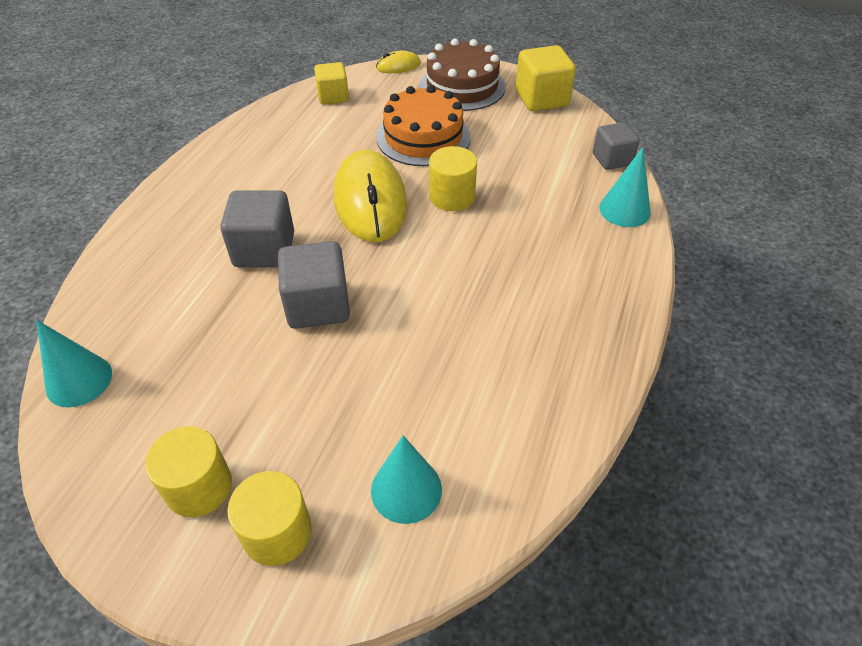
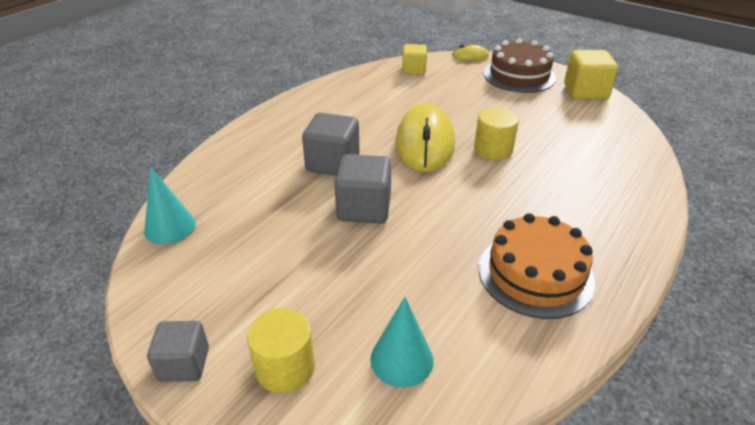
camera: 15 degrees right, 10 degrees down
yellow cylinder [145,426,232,517] -> none
orange cake [376,85,471,166] -> orange cake moved to [479,213,595,319]
grey cube [593,122,640,170] -> grey cube moved to [147,321,209,382]
turquoise cone [599,147,651,227] -> none

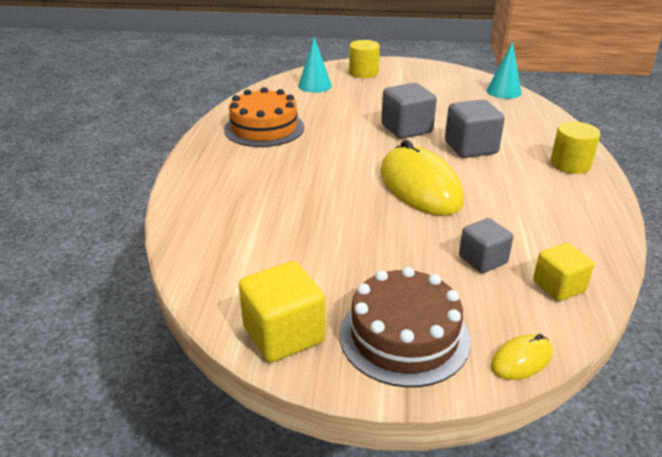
camera: 150 degrees right, 5 degrees down
grey cube [147,321,209,382] -> grey cube moved to [459,218,513,273]
yellow cylinder [474,108,519,160] -> yellow cylinder moved to [550,121,601,174]

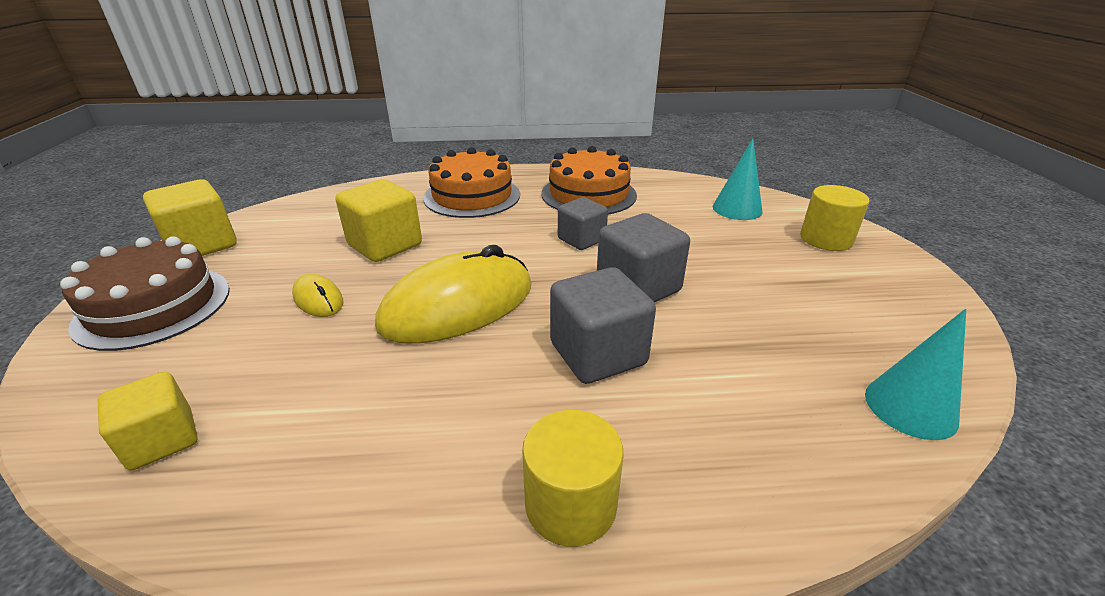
camera: 80 degrees right, 0 degrees up
grey cube [459,218,513,273] -> grey cube moved to [558,197,608,250]
yellow mouse [491,334,553,380] -> yellow mouse moved to [292,274,343,317]
none -> yellow cube [336,179,422,262]
none -> orange cake [424,147,520,218]

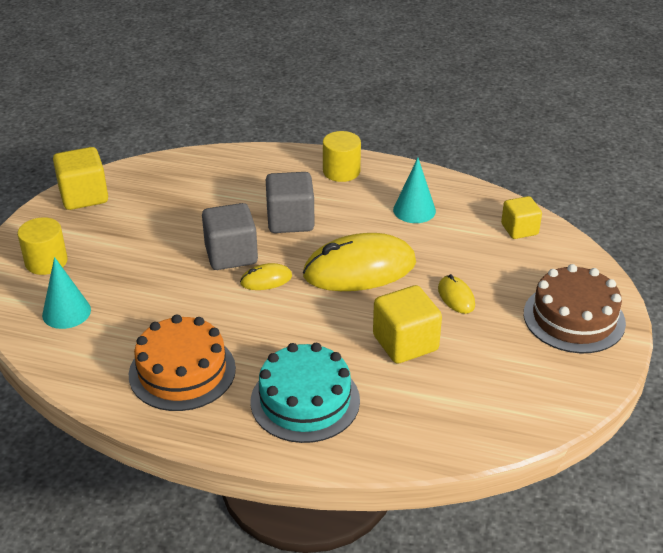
camera: 160 degrees left, 5 degrees up
yellow cube [143,179,237,256] -> yellow cube moved to [53,147,108,210]
orange cake [424,147,520,218] -> turquoise cake [251,343,360,443]
grey cube [558,197,608,250] -> none
turquoise cone [865,309,966,440] -> turquoise cone moved to [393,158,436,223]
none -> yellow mouse [240,263,292,290]

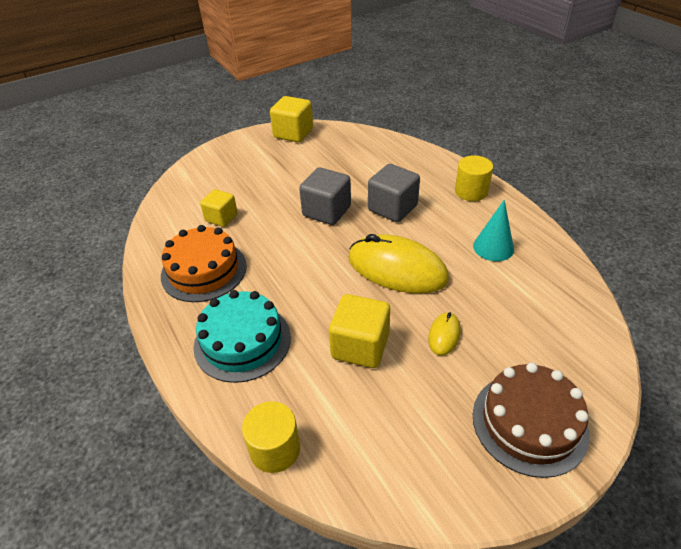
camera: 45 degrees right, 5 degrees up
yellow cylinder [17,217,68,275] -> yellow cylinder moved to [242,401,300,473]
turquoise cone [42,257,91,329] -> none
yellow mouse [240,263,292,290] -> none
yellow cube [501,196,542,239] -> yellow cube moved to [200,189,238,227]

